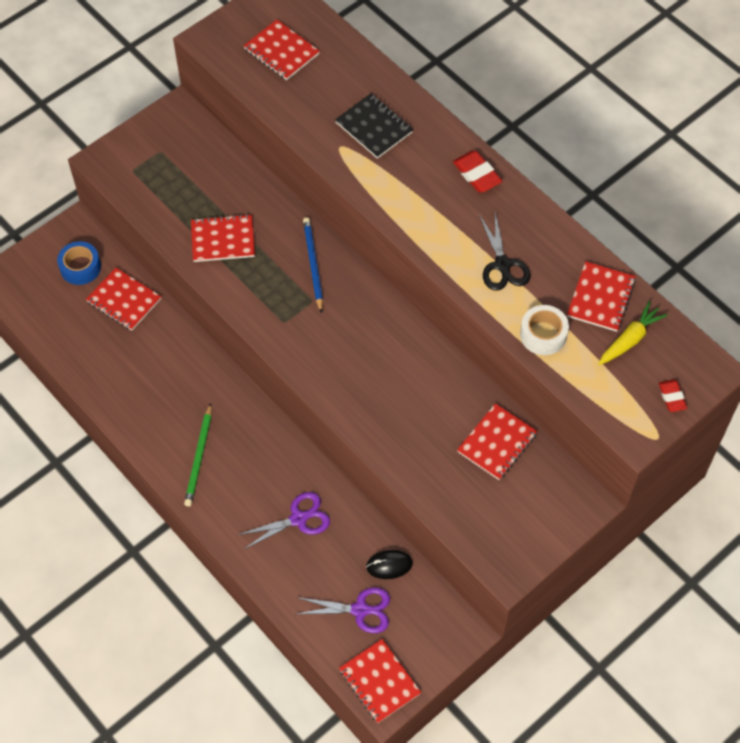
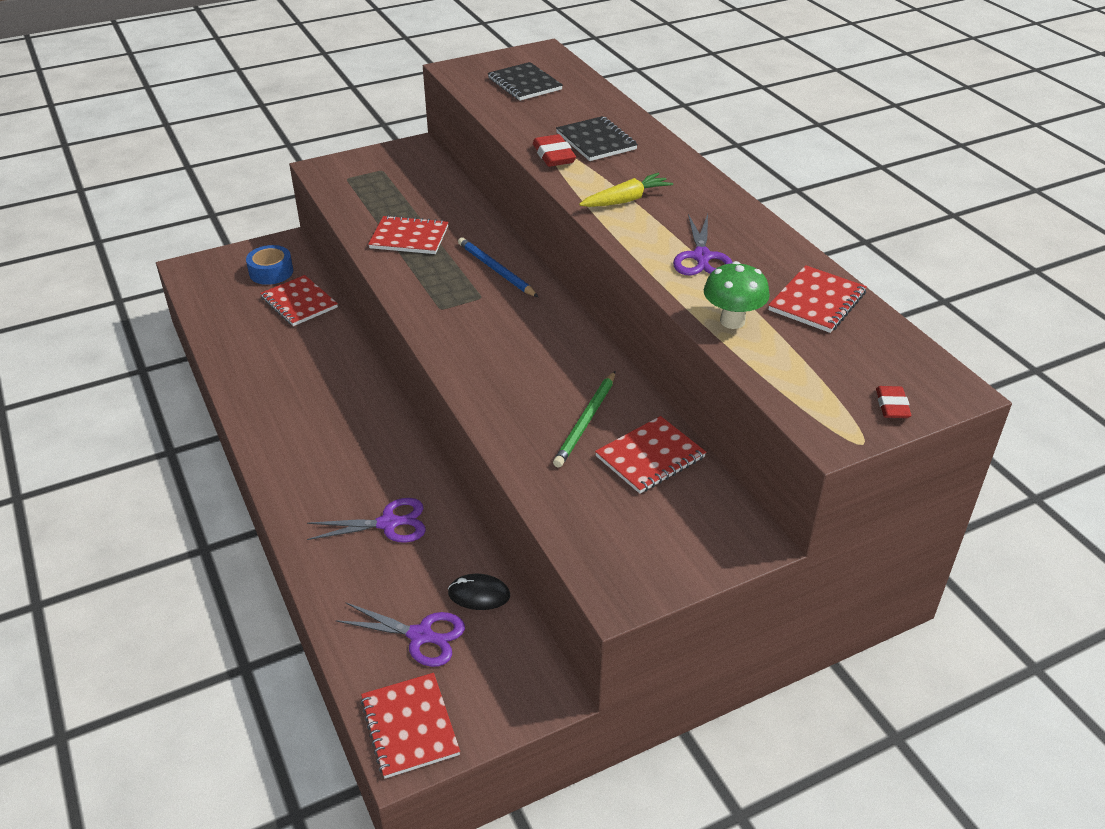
camera: 15 degrees right, 20 degrees down
green pencil [184,403,212,507] -> green pencil moved to [553,371,615,467]
red notebook [244,20,320,80] -> black notebook [488,62,563,101]
blue pencil [303,217,323,313] -> blue pencil turned 45 degrees counterclockwise [458,237,538,297]
red eraser [453,151,502,193] -> red eraser moved to [533,134,576,167]
black scissors [479,212,531,291] -> purple scissors [673,214,733,275]
white tape [520,305,569,355] -> green mushroom [704,261,770,329]
yellow carrot [599,301,668,365] -> yellow carrot moved to [579,173,673,207]

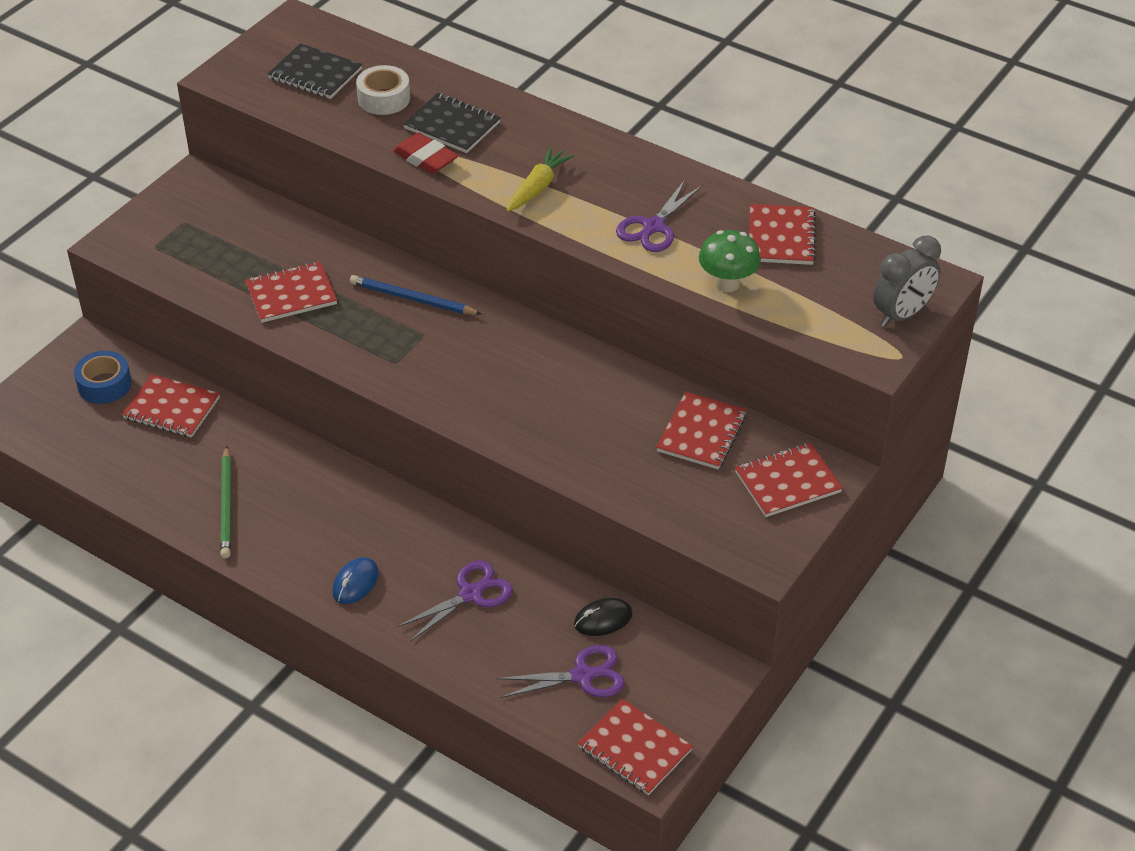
camera: 30 degrees left, 5 degrees up
green pencil [553,371,615,467] -> green pencil moved to [220,446,231,558]
purple scissors [673,214,733,275] -> purple scissors turned 60 degrees clockwise [616,180,703,252]
red eraser [876,386,911,418] -> grey clock [873,235,941,327]
none -> blue mouse [332,557,379,604]
none -> white tape [356,65,410,115]
none -> red notebook [735,443,843,517]

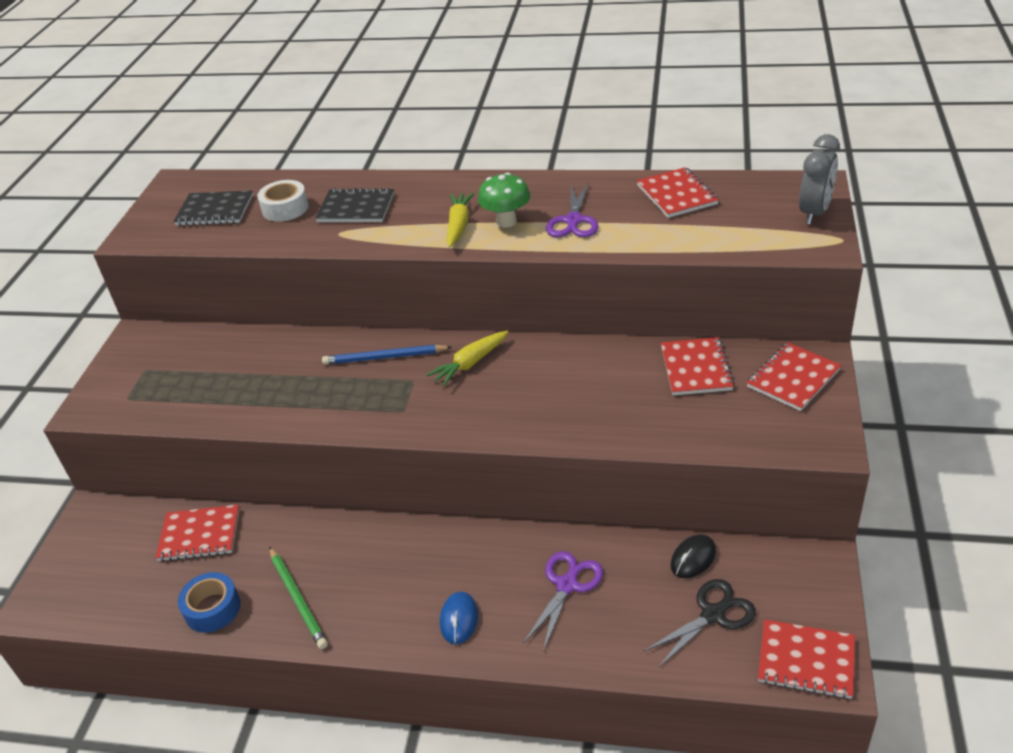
camera: 20 degrees left, 5 degrees down
blue tape [74,351,132,404] -> blue tape moved to [178,572,240,633]
red notebook [245,262,337,323] -> none
red eraser [393,133,458,174] -> none
purple scissors [496,645,625,698] -> black scissors [643,579,756,667]
green mushroom [699,230,761,292] -> green mushroom moved to [478,172,530,228]
none -> yellow carrot [427,331,508,387]

